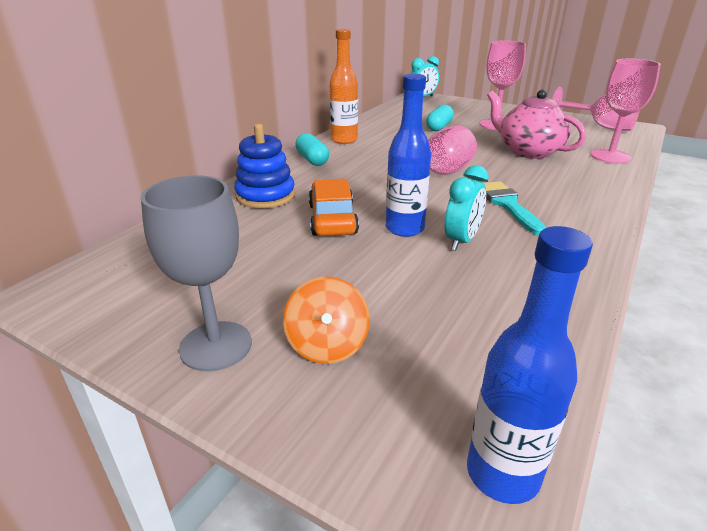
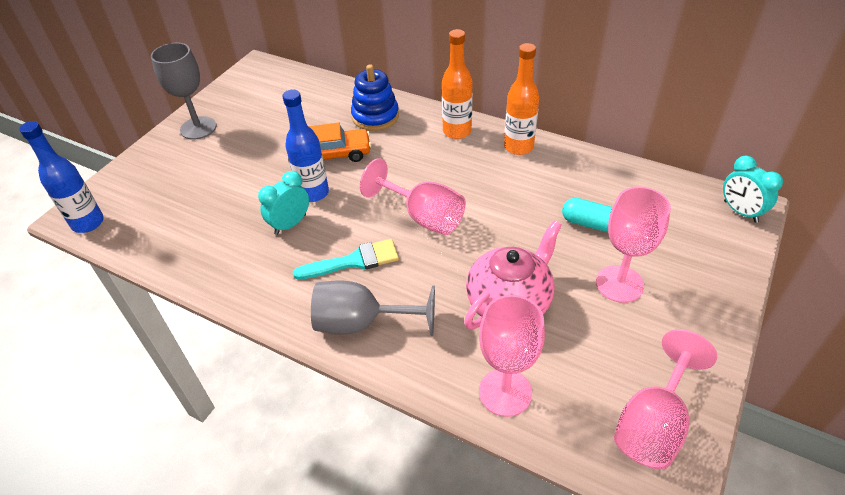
camera: 90 degrees right, 15 degrees up
orange spinning top [283,276,370,364] -> none
turquoise capsule [295,133,329,166] -> orange bottle [442,29,473,139]
turquoise clock [445,165,488,251] -> turquoise clock turned 105 degrees clockwise [258,171,309,235]
none -> grey goblet [311,280,435,336]

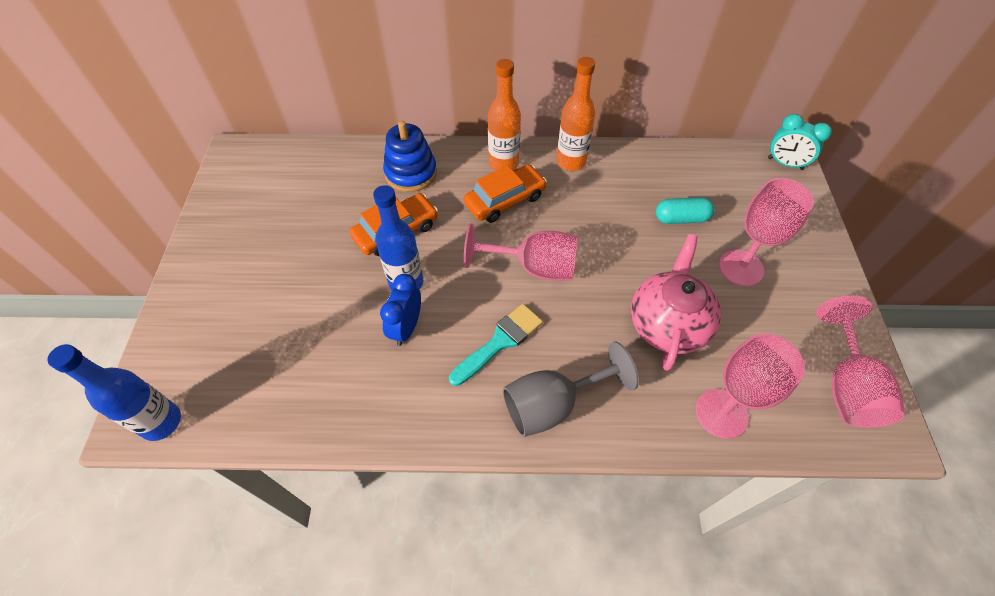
camera: 30 degrees left, 10 degrees up
grey goblet [151,43,216,140] -> none
turquoise clock [258,171,309,235] -> blue clock [380,274,421,346]
none -> orange car [463,165,547,223]

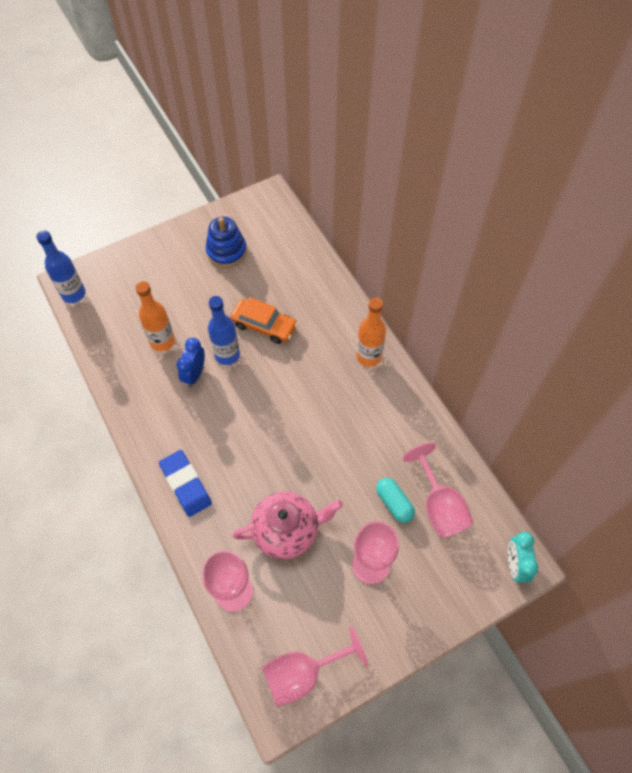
camera: 60 degrees right, 5 degrees up
blue clock [380,274,421,346] -> blue clock turned 60 degrees counterclockwise [177,338,205,387]
blue stacking toy [383,121,437,192] -> blue stacking toy moved to [205,217,247,268]
turquoise brush [449,304,543,386] -> none
orange car [463,165,547,223] -> none
pink goblet [464,223,578,281] -> pink goblet moved to [402,442,474,538]
grey goblet [503,341,639,437] -> blue eraser [159,450,212,517]
orange bottle [557,57,595,171] -> orange bottle moved to [135,281,175,351]

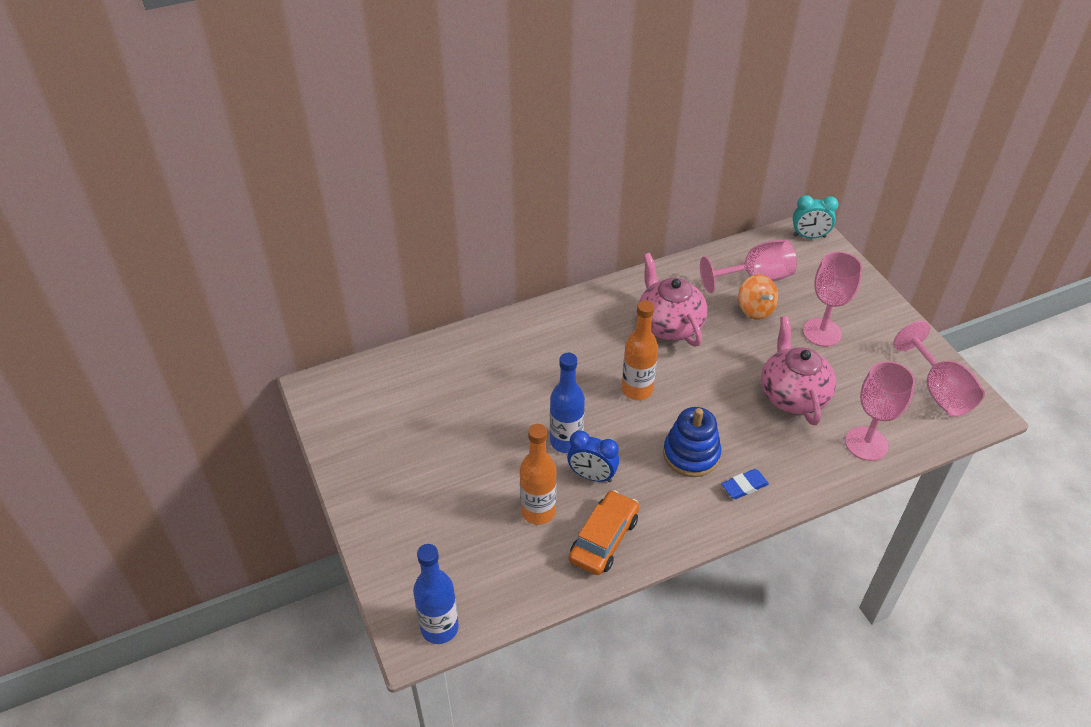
camera: 85 degrees left, 15 degrees down
blue eraser [159,450,212,517] -> blue eraser [721,469,769,499], size x0.60
blue stacking toy [205,217,247,268] -> blue stacking toy moved to [663,407,721,477]
orange car [230,297,298,344] -> orange car moved to [569,490,639,575]
orange bottle [356,298,386,367] -> orange bottle moved to [622,300,658,400]
turquoise capsule [376,478,415,523] -> orange spinning top [738,274,778,320]
none -> pink teapot [639,253,707,347]

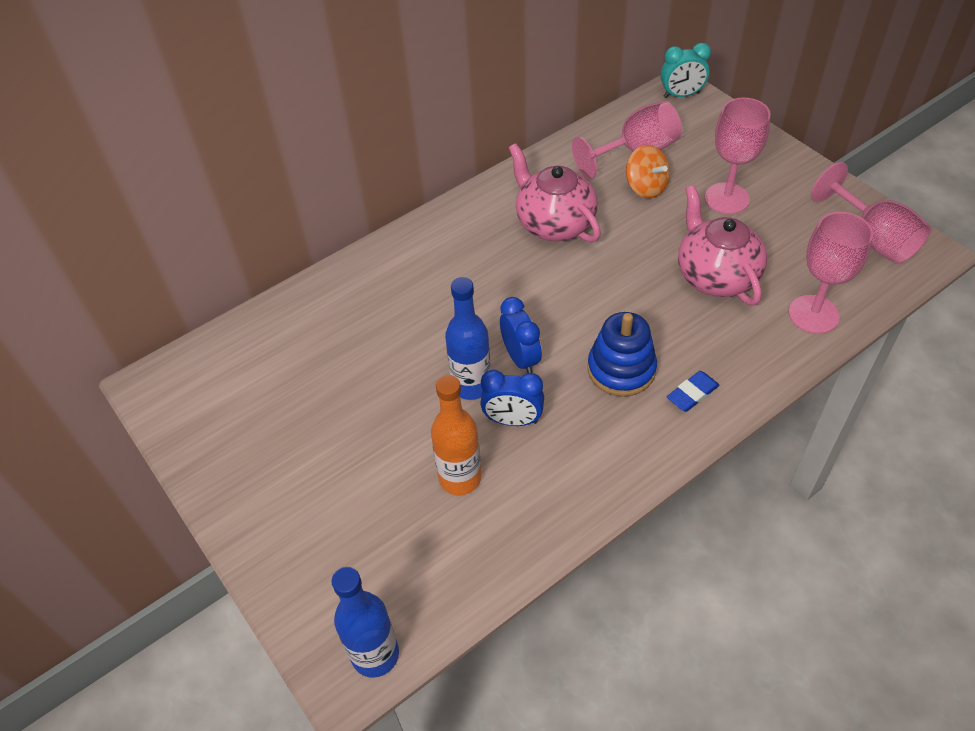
camera: 10 degrees left, 5 degrees up
orange car [569,490,639,575] -> none
orange bottle [622,300,658,400] -> none
none -> blue clock [500,297,542,373]

